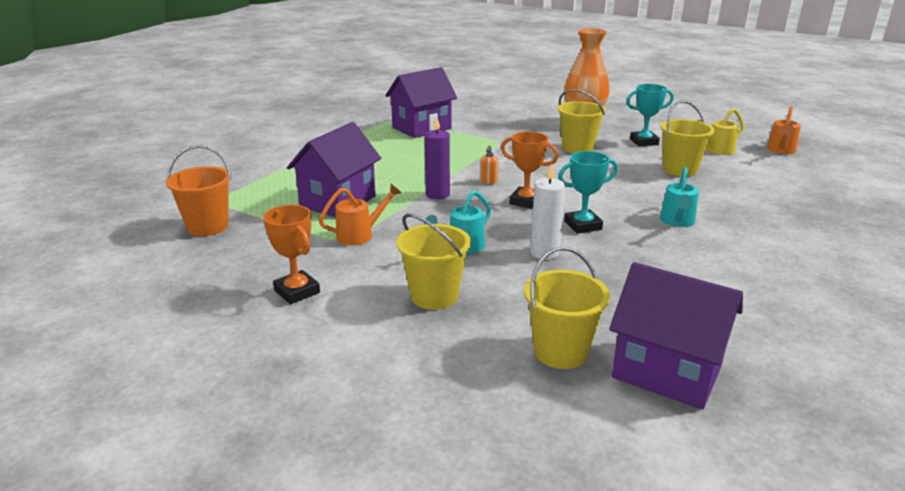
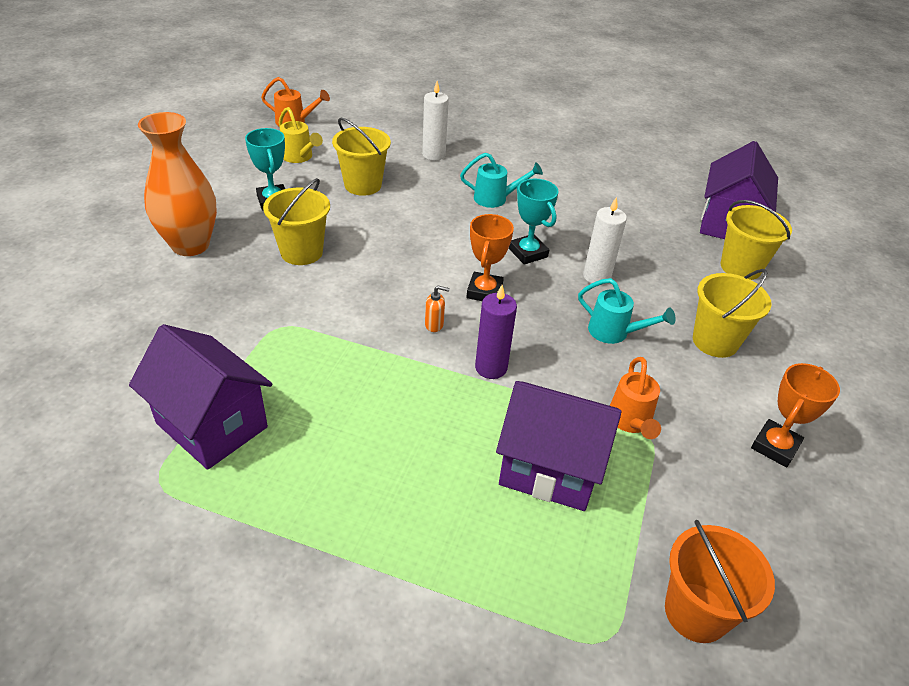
camera: 105 degrees left, 15 degrees up
orange watering can [319,184,401,245] -> orange watering can turned 135 degrees counterclockwise [610,357,661,439]
none -> white candle [422,81,449,161]

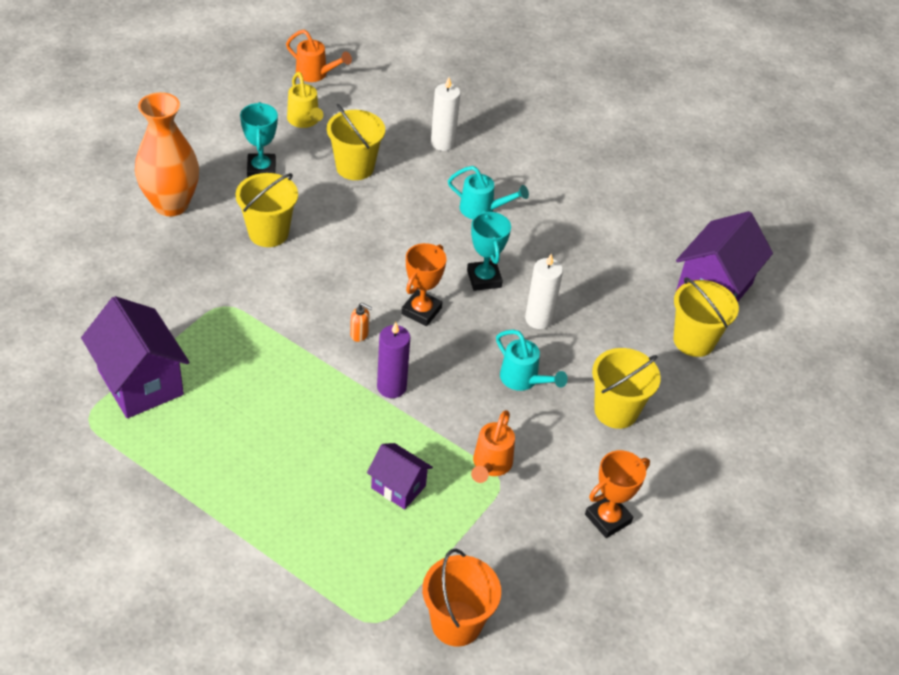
camera: 15 degrees right, 5 degrees up
purple house [496,381,622,511] -> purple house [367,443,433,509], size x0.56

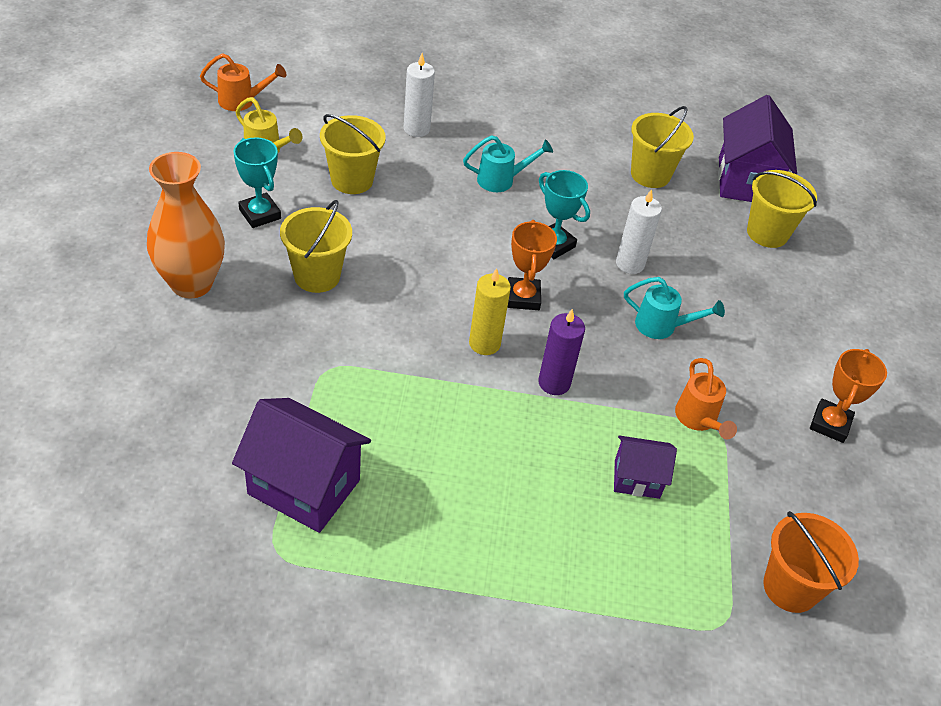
camera: 30 degrees left, 0 degrees up
orange soap dispenser [350,303,372,342] -> yellow candle [469,268,511,355]
yellow bucket [592,348,661,429] -> yellow bucket moved to [631,106,694,188]

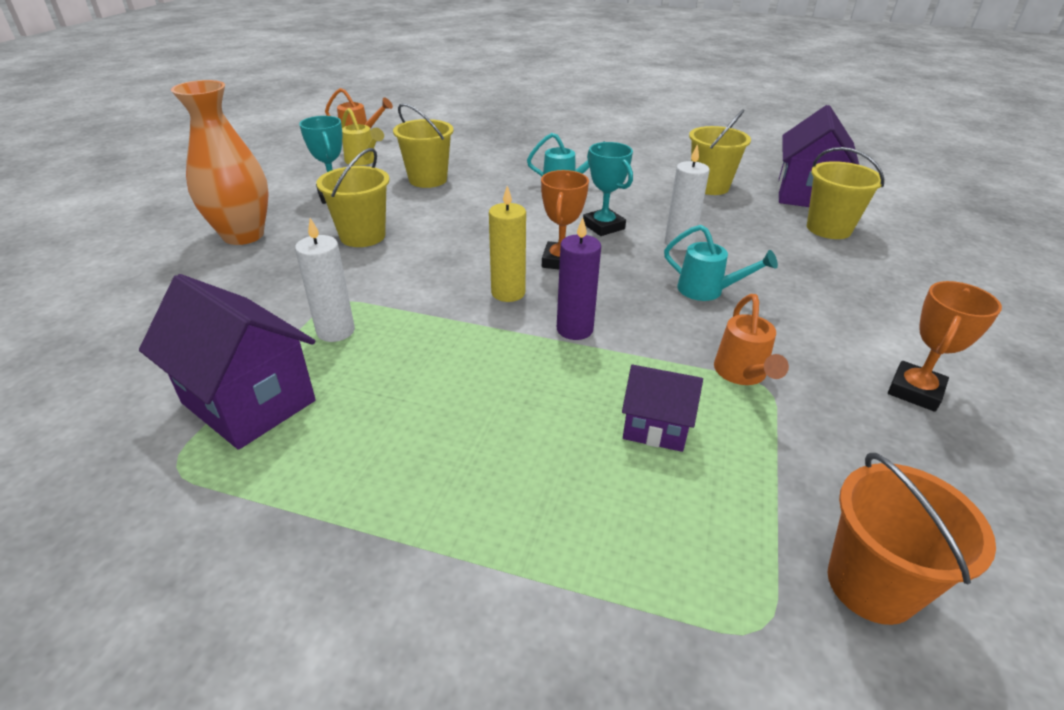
camera: 15 degrees right, 10 degrees down
white candle [404,53,435,137] -> white candle moved to [295,218,355,342]

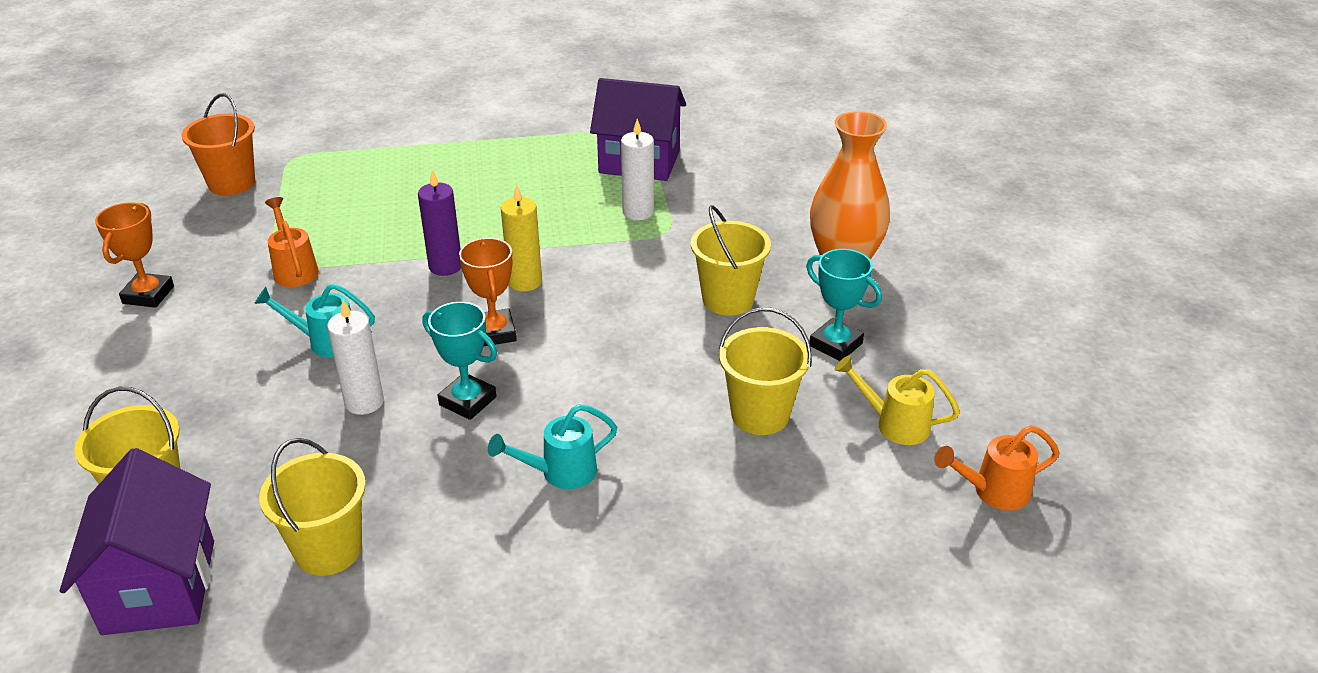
camera: 155 degrees right, 0 degrees up
purple house [622,365,703,452] -> none

